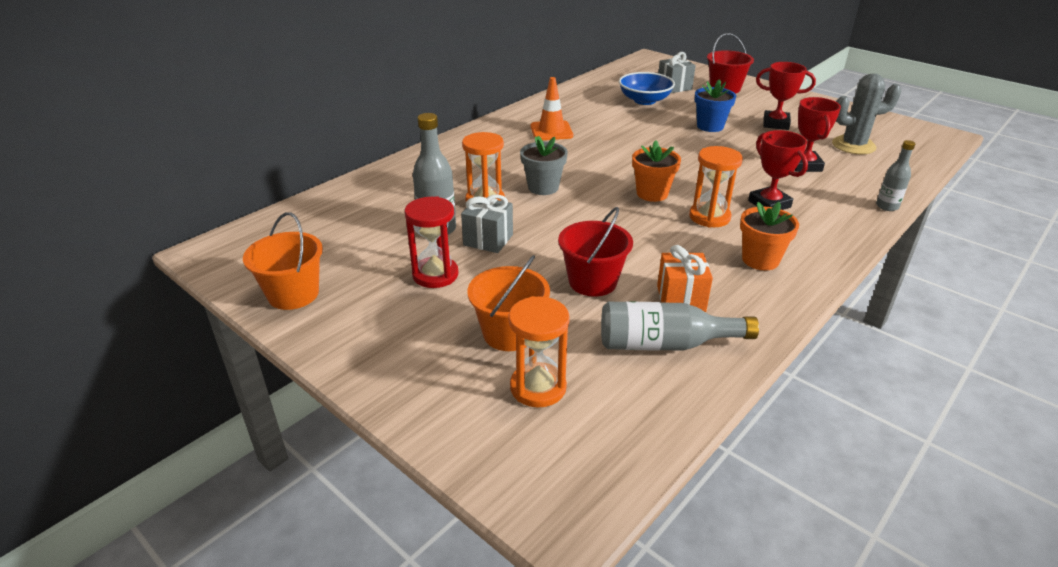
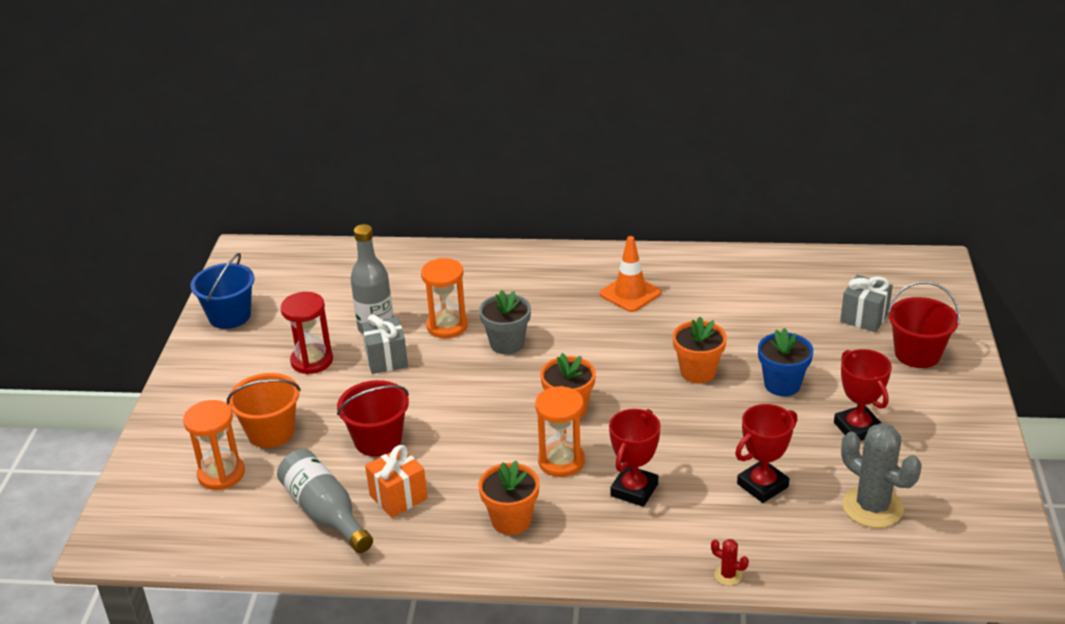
camera: 55 degrees right, 0 degrees up
orange bucket [243,212,323,310] -> blue bucket [190,253,254,329]
blue bowl [619,72,675,105] -> none
grey bottle [876,140,915,211] -> red cactus [711,539,749,586]
none -> orange flower pot [673,317,727,383]

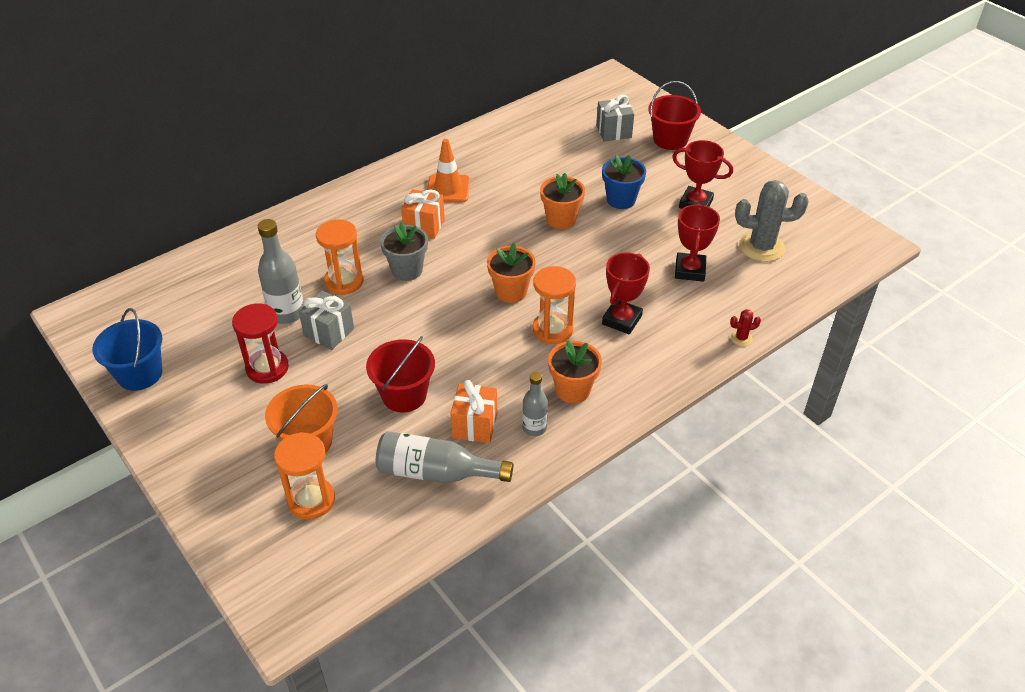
camera: 45 degrees left, 10 degrees up
red trophy [609,409,661,507] -> red trophy turned 45 degrees clockwise [602,252,650,335]
none -> orange gift [401,189,445,239]
none -> grey bottle [522,372,548,436]

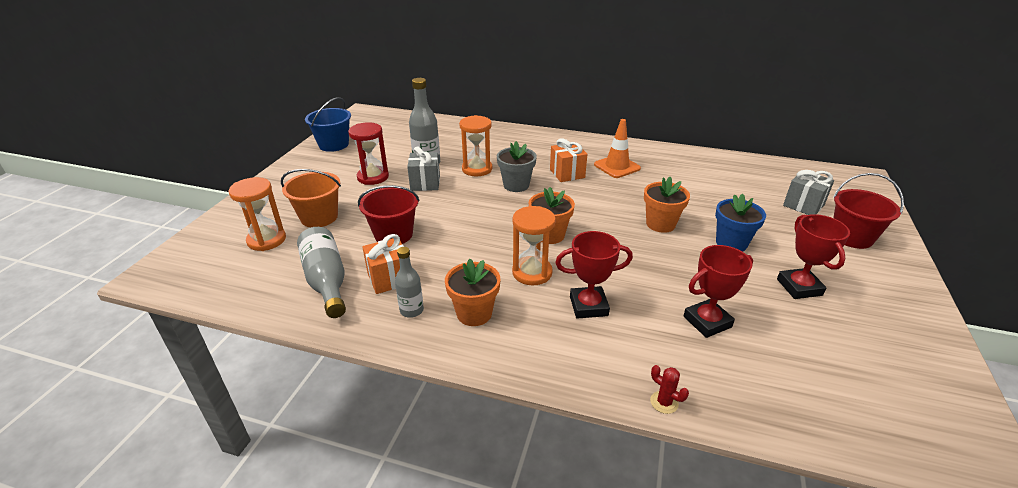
camera: 55 degrees right, 10 degrees down
grey cactus [735,180,809,262] -> none

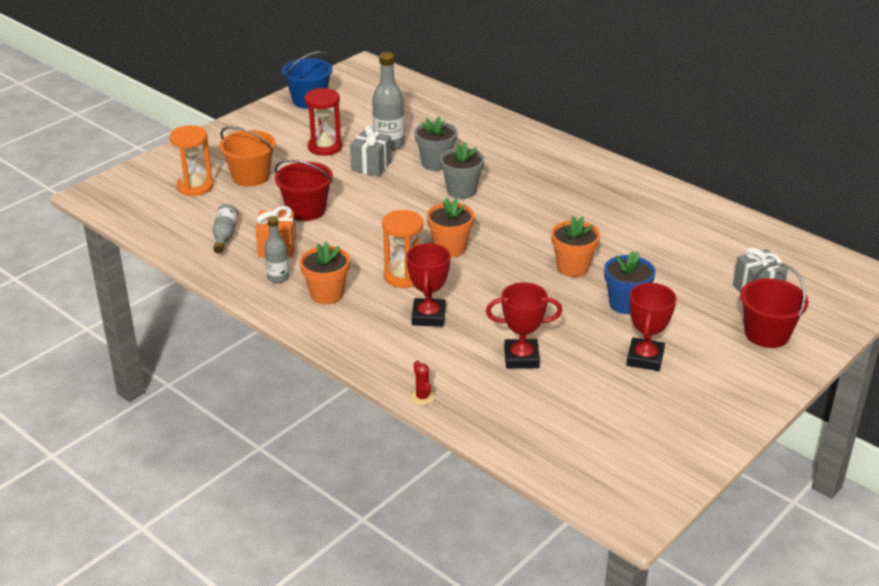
camera: 25 degrees right, 0 degrees up
grey bottle [297,227,346,318] -> grey bottle [213,204,238,253], size x0.61
orange hourglass [459,115,492,177] -> grey flower pot [414,116,458,171]
orange gift [550,138,587,182] -> none
red trophy [555,231,633,318] -> red trophy turned 75 degrees clockwise [406,243,451,327]
orange traffic cone [594,119,641,178] -> none

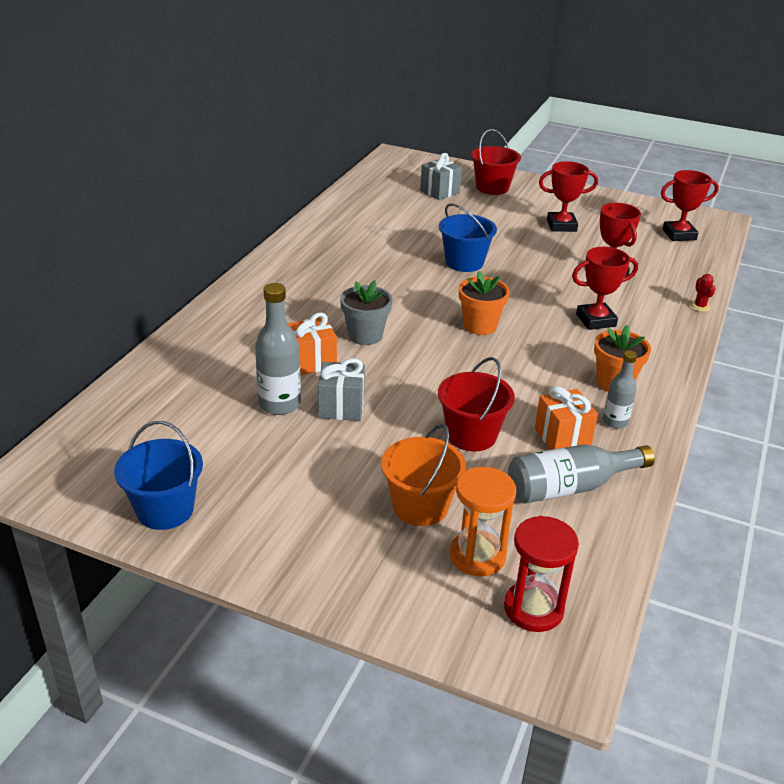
camera: 110 degrees left, 0 degrees up
grey bottle [213,204,238,253] -> grey bottle [508,444,655,504], size x1.64
red hourglass [304,88,342,156] -> red hourglass moved to [504,516,579,632]
orange hourglass [382,210,423,288] -> none
red cactus [411,361,435,405] -> red cactus turned 60 degrees counterclockwise [690,274,715,312]
grey flower pot [414,116,458,171] -> orange gift [287,312,337,375]
orange flower pot [551,216,600,277] -> blue bucket [439,203,497,272]
blue flower pot [604,251,655,314] -> none
none -> red trophy [661,170,719,241]

